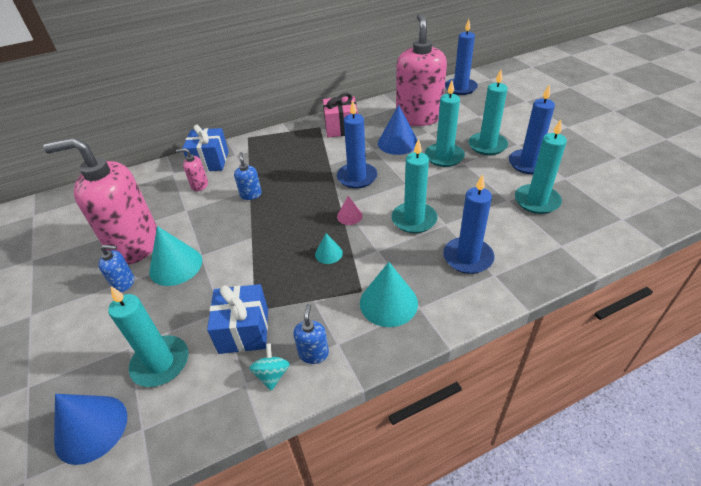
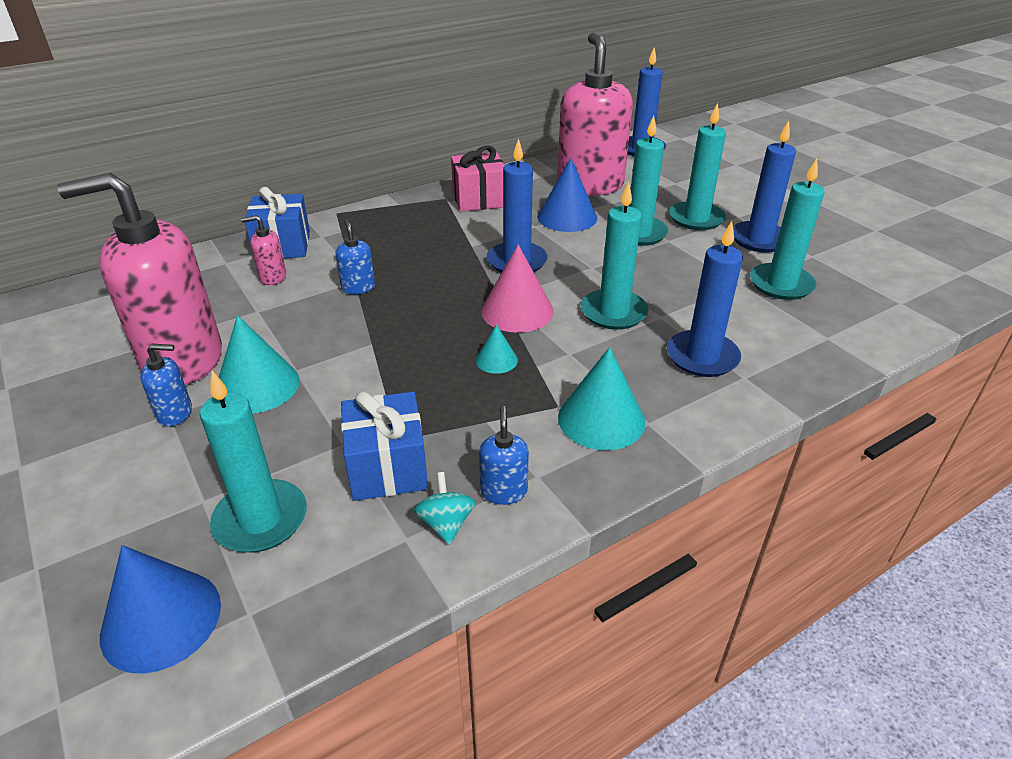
camera: 10 degrees left, 5 degrees down
pink cone [337,196,363,225] -> pink cone [481,245,554,333], size x1.88

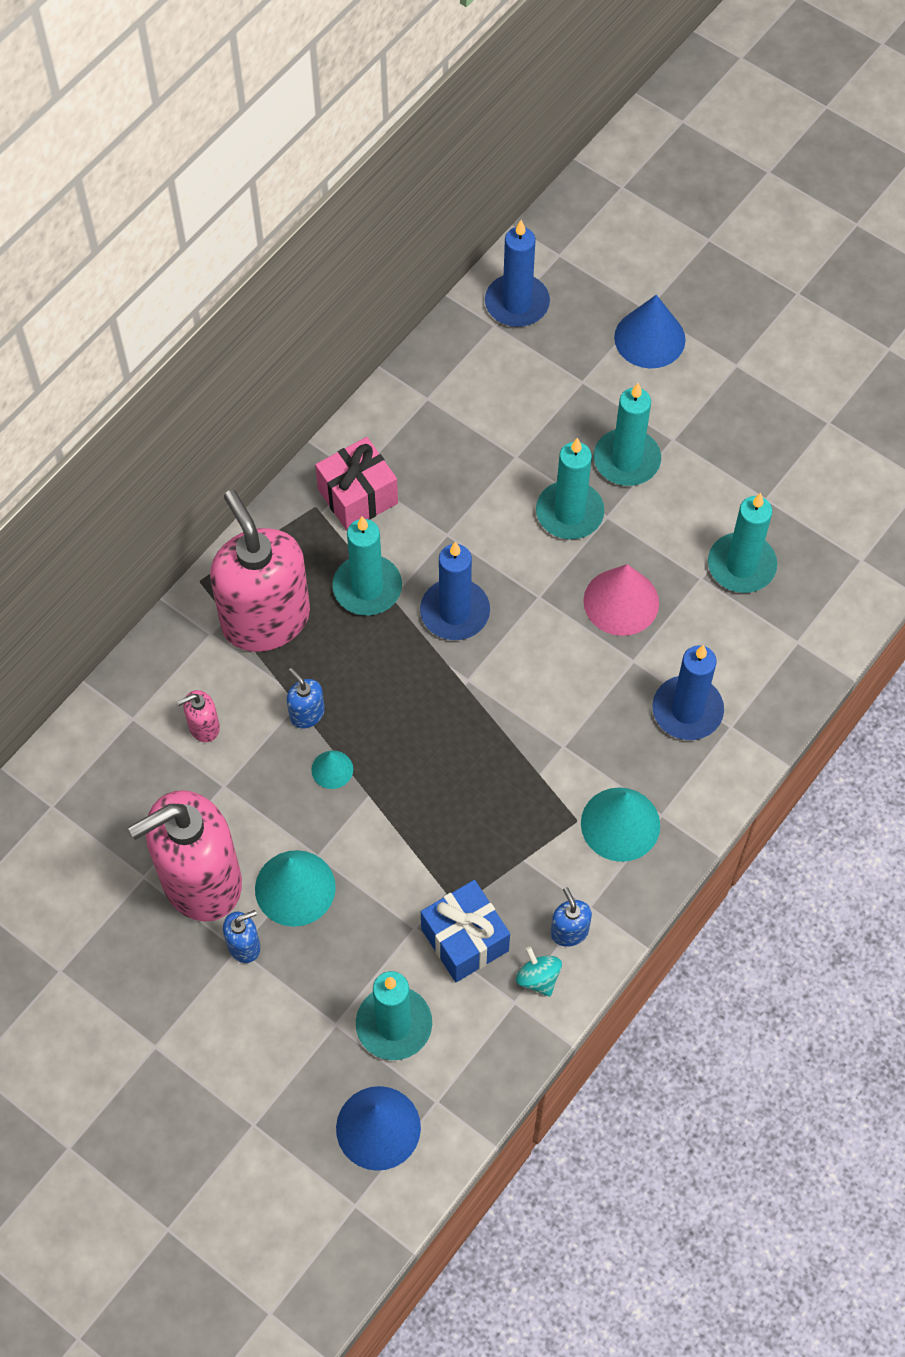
camera: 20 degrees left, 25 degrees up
blue gift [245,187,310,258] -> none
turquoise cone [476,324,518,374] -> turquoise cone moved to [311,750,353,789]
pink cone [481,245,554,333] -> pink cone moved to [583,564,659,636]
blue cone [538,158,597,232] -> blue cone moved to [614,295,685,368]
pink soap dispenser [557,33,633,196] -> pink soap dispenser moved to [210,490,310,652]
turquoise candle [581,182,648,330] -> turquoise candle moved to [332,516,402,616]
blue candle [733,121,796,253] -> none

